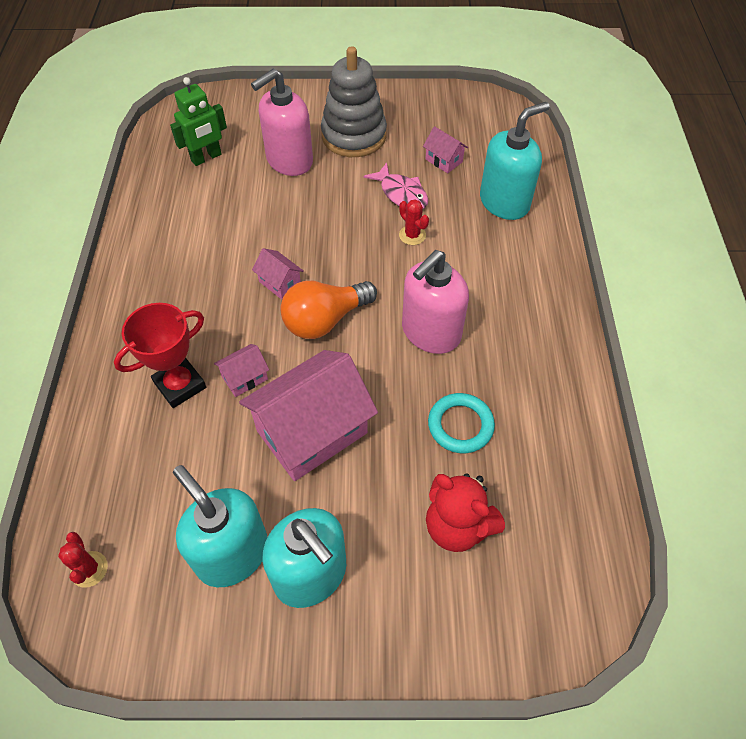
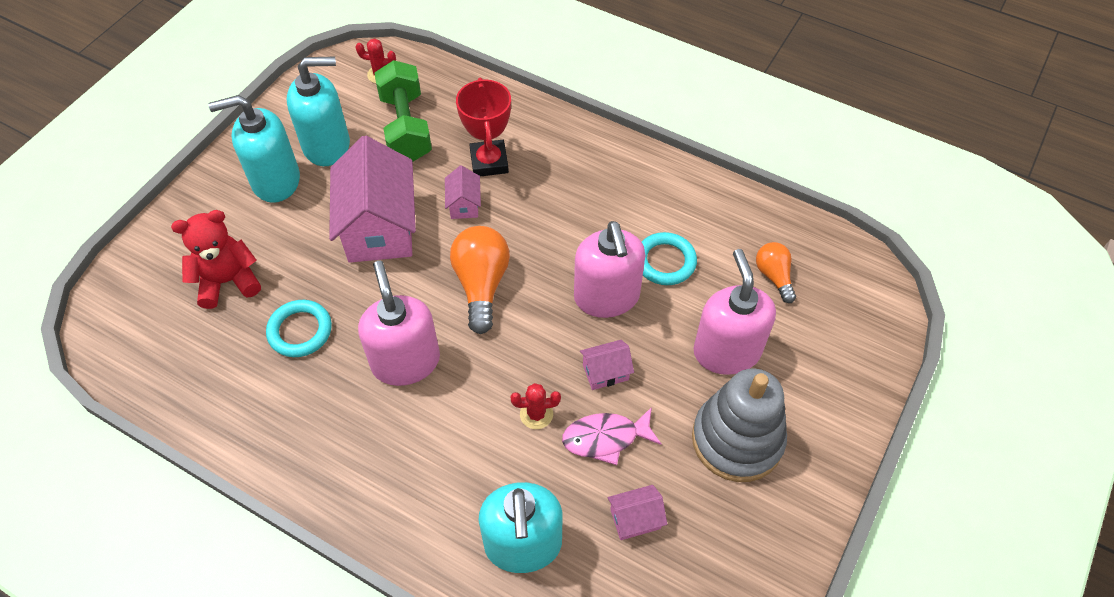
camera: 120 degrees right, 0 degrees up
green robot [170,77,227,166] -> orange light bulb [756,242,796,303]
pink house [252,248,303,300] -> pink house moved to [580,340,634,390]
none -> green dumbbell [374,60,432,161]
none -> pink soap dispenser [574,221,645,318]
none -> turquoise ring [642,232,697,285]

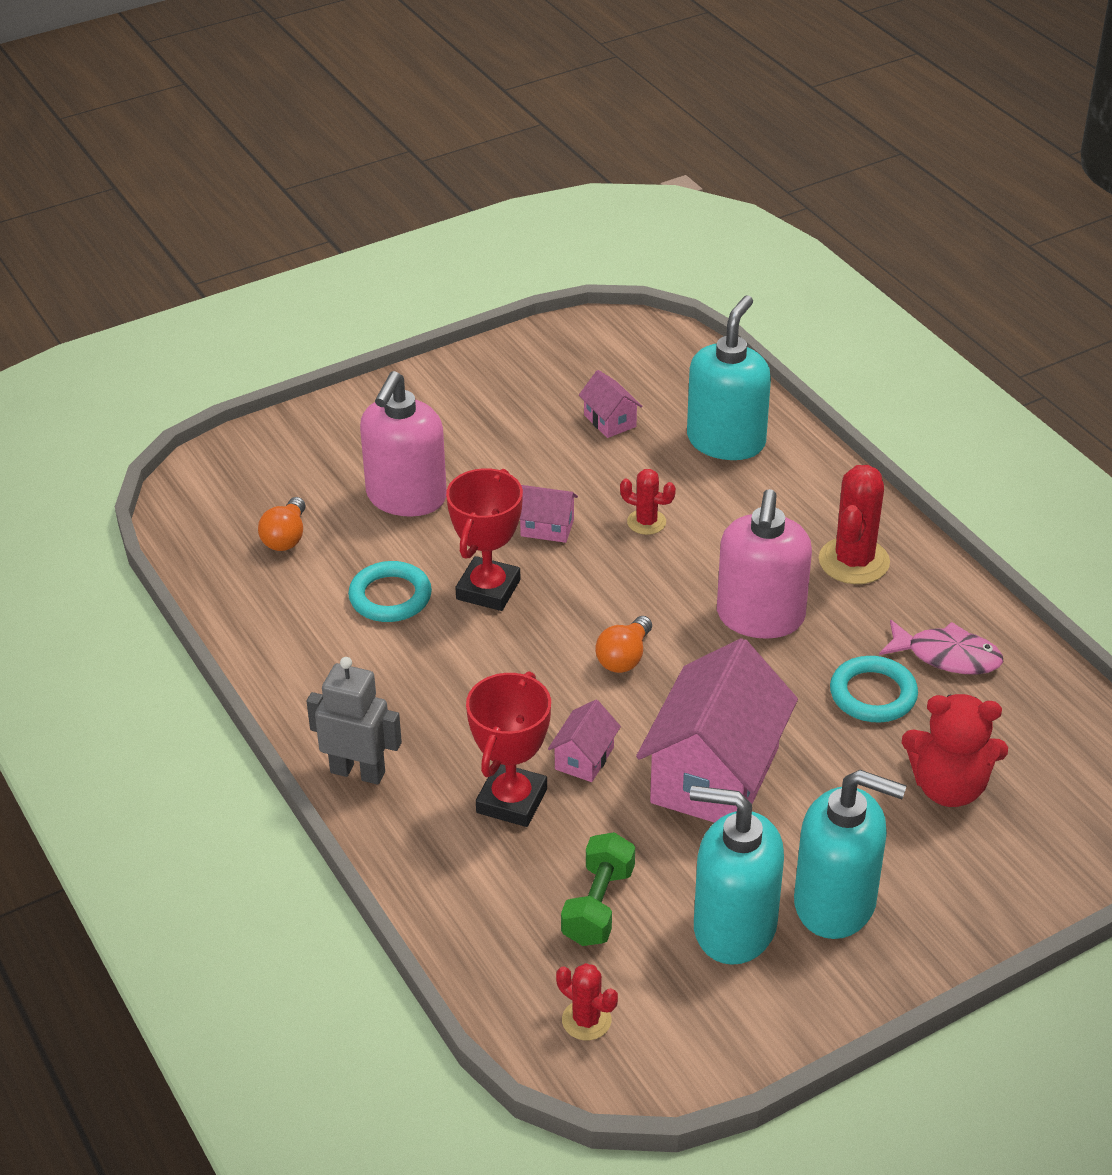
camera: 150 degrees left, 15 degrees down
green dumbbell [374,60,432,161] -> green dumbbell [561,832,635,946], size x0.66
orange light bulb [450,226,510,334] -> orange light bulb [595,616,652,673], size x0.59
pink fish [562,407,662,465] -> pink fish moved to [879,620,1003,674]
pink soap dispenser [574,221,645,318] -> red trophy [446,468,523,611]
pink house [608,485,667,540] -> pink house turned 45 degrees clockwise [579,370,643,438]
grey stacking toy [692,368,787,482] -> none
none -> grey robot [307,657,402,785]
none -> red cactus [819,465,890,584]

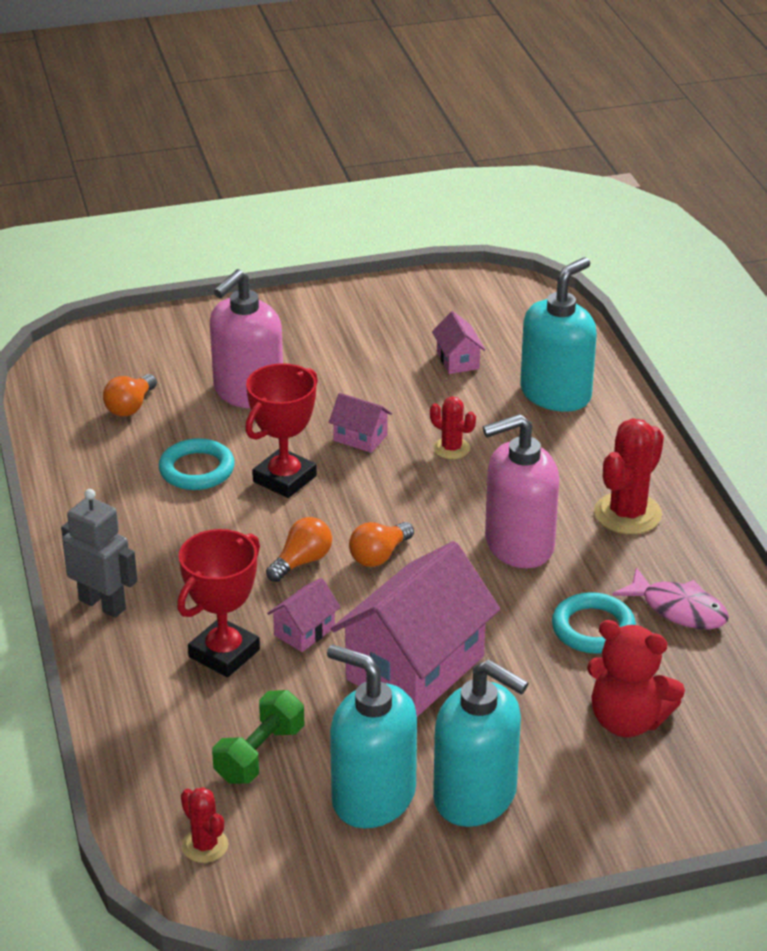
camera: 15 degrees right, 5 degrees down
pink soap dispenser [717,489,812,639] -> pink soap dispenser turned 45 degrees clockwise [483,414,559,568]
none -> orange light bulb [266,517,332,582]

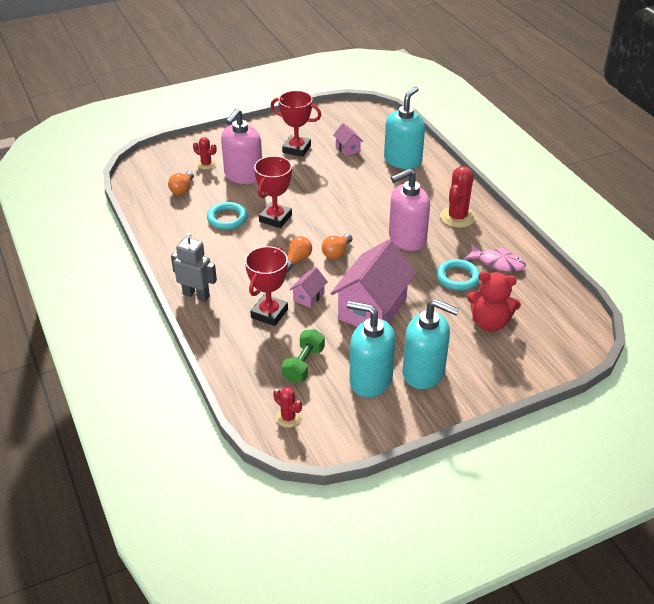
camera: 10 degrees left, 5 degrees up
pink house [329,393,392,453] -> none
red cactus [430,397,476,459] -> red cactus moved to [193,137,217,169]
none -> red trophy [271,91,321,157]

